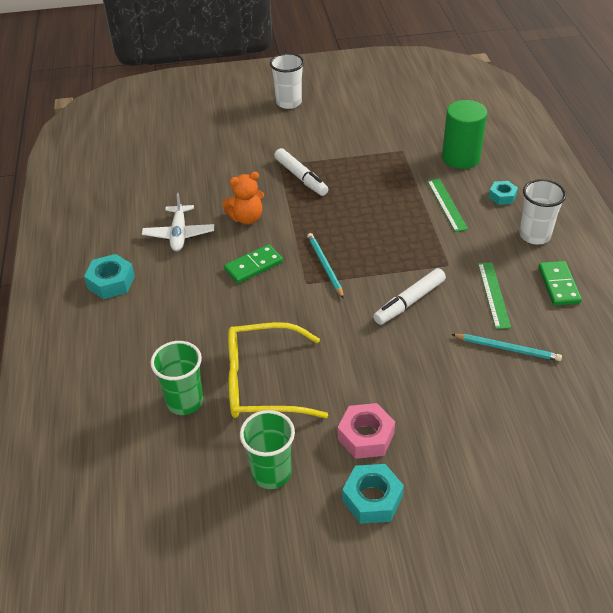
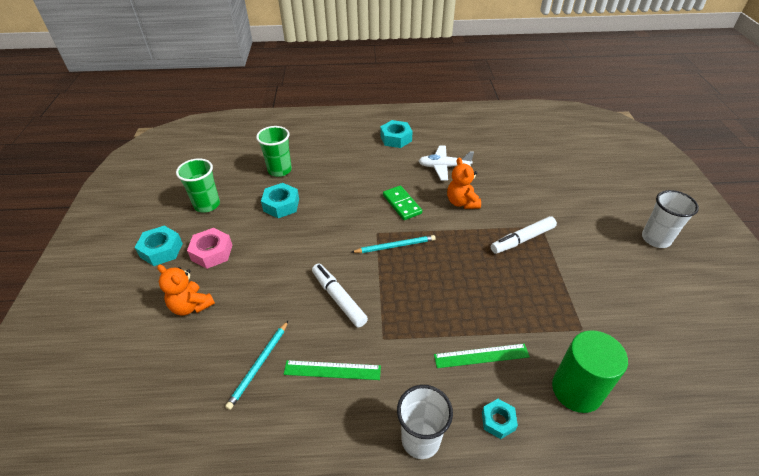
camera: 95 degrees right, 0 degrees up
yellow glasses [228,322,328,418] -> turquoise nut [261,183,299,218]
green domino [538,261,582,305] -> none
none -> orange teddy bear [157,265,215,316]

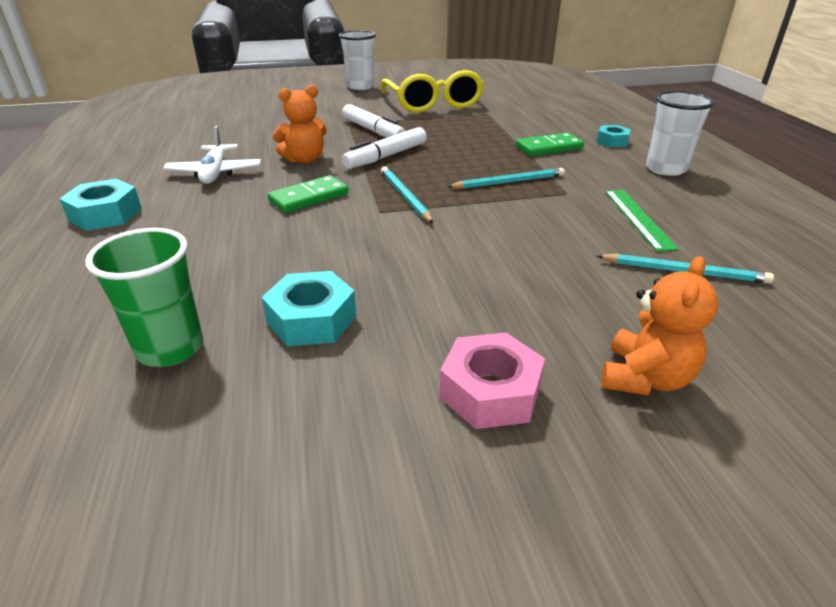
camera: 100 degrees left, 10 degrees down
turquoise nut [134,226,183,266] -> none
green cup [176,158,220,213] -> none
white marker [312,264,368,327] -> white marker moved to [342,127,426,169]
green ruler [434,344,530,368] -> green domino [516,132,584,156]
green cylinder [552,330,628,413] -> none
none -> yellow glasses [381,70,484,113]
none -> turquoise pencil [447,168,565,189]

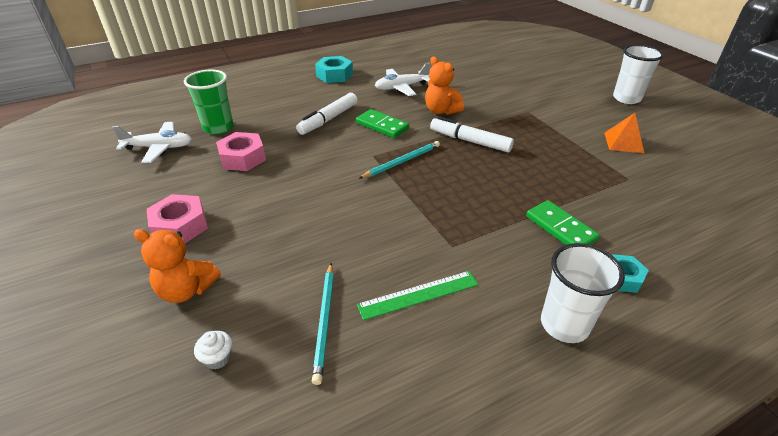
camera: 75 degrees right, 5 degrees up
turquoise nut [261,271,356,347] -> pink nut [216,132,266,171]
white marker [342,104,405,138] -> white marker moved to [296,93,358,135]
yellow glasses [381,70,484,113] -> orange pyramid [604,113,644,153]
turquoise pencil [447,168,565,189] -> none
none -> white plane [112,122,192,163]
none -> white cupcake [194,331,232,369]

